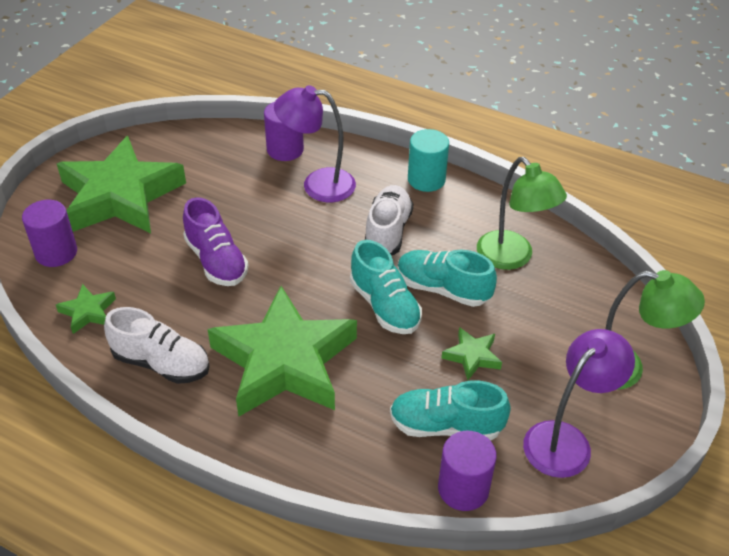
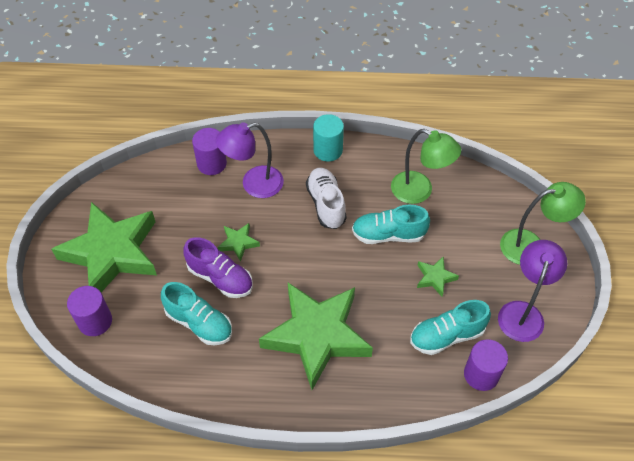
camera: 25 degrees left, 10 degrees up
green star [56,284,116,334] -> green star moved to [218,223,260,262]
white shoe [104,307,210,384] -> none
turquoise shoe [350,240,422,334] -> turquoise shoe moved to [161,282,232,345]

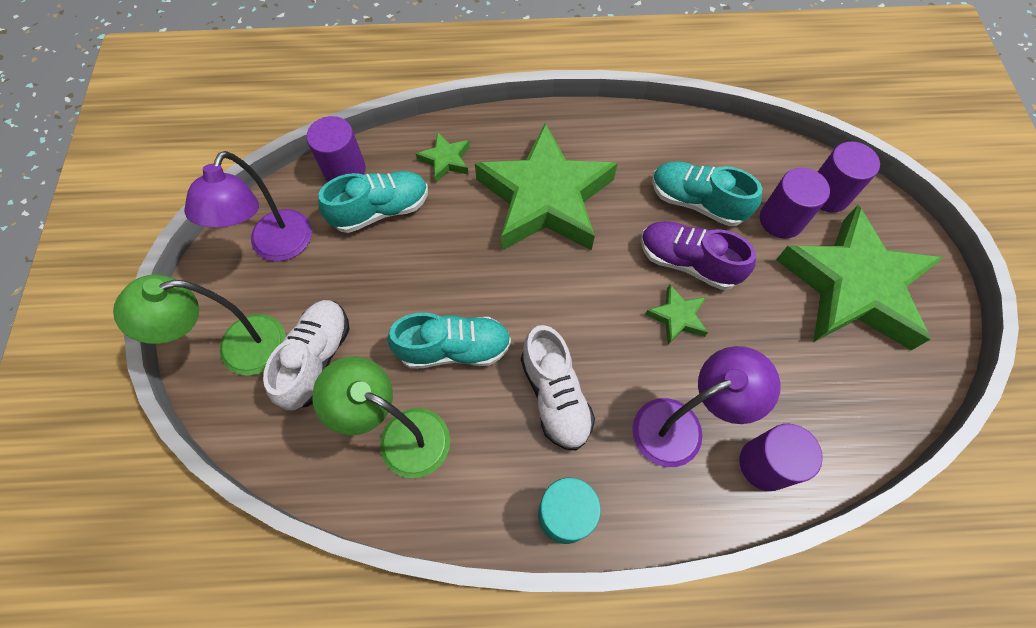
camera: 175 degrees right, 10 degrees up
green star [417,256,459,297] -> green star moved to [416,132,470,183]
none -> white shoe [263,300,350,410]
none -> purple cylinder [760,168,830,239]

